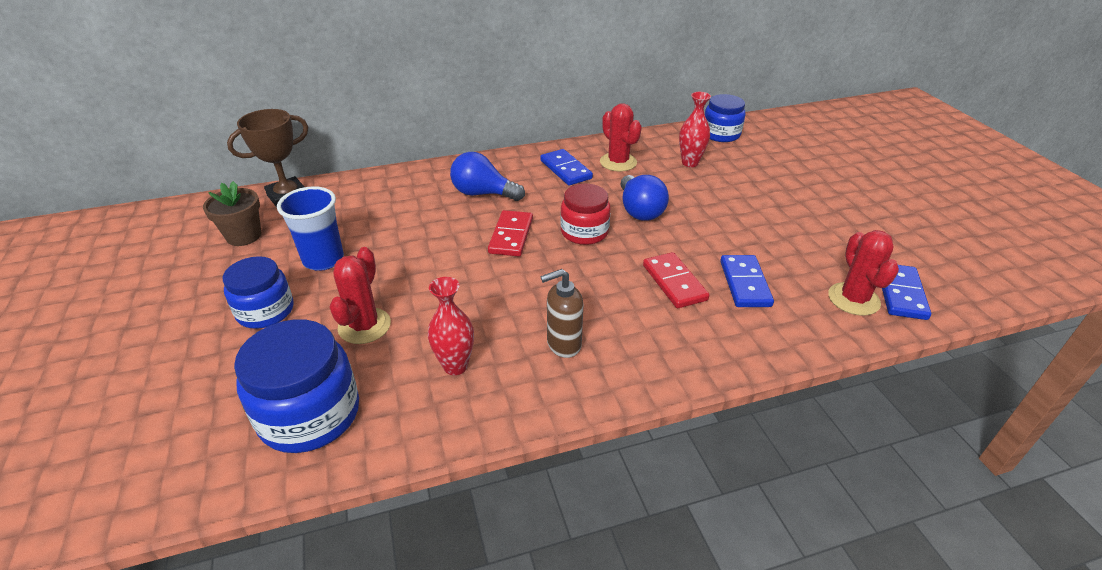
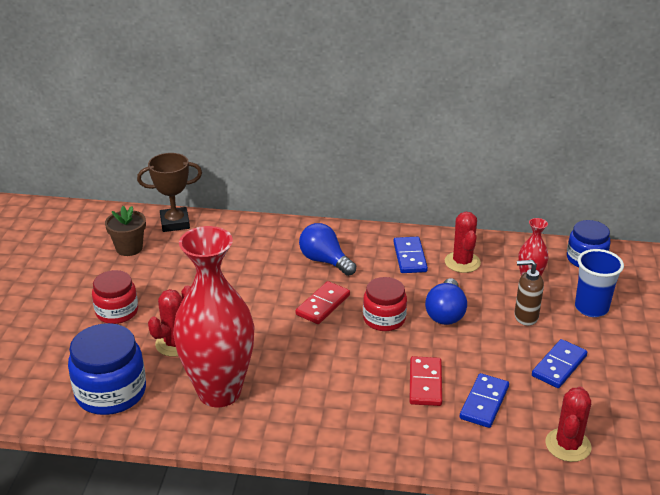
camera: 25 degrees right, 5 degrees down
blue jar [223,256,294,329] -> red jar [92,270,138,324]
blue cup [277,186,344,271] -> blue cup moved to [575,249,624,317]
red vase [428,277,474,375] -> red vase [173,226,254,407], size x2.29
brown soap dispenser [541,269,584,358] -> brown soap dispenser moved to [514,260,544,326]
blue domino [882,265,931,320] -> blue domino moved to [532,339,587,388]

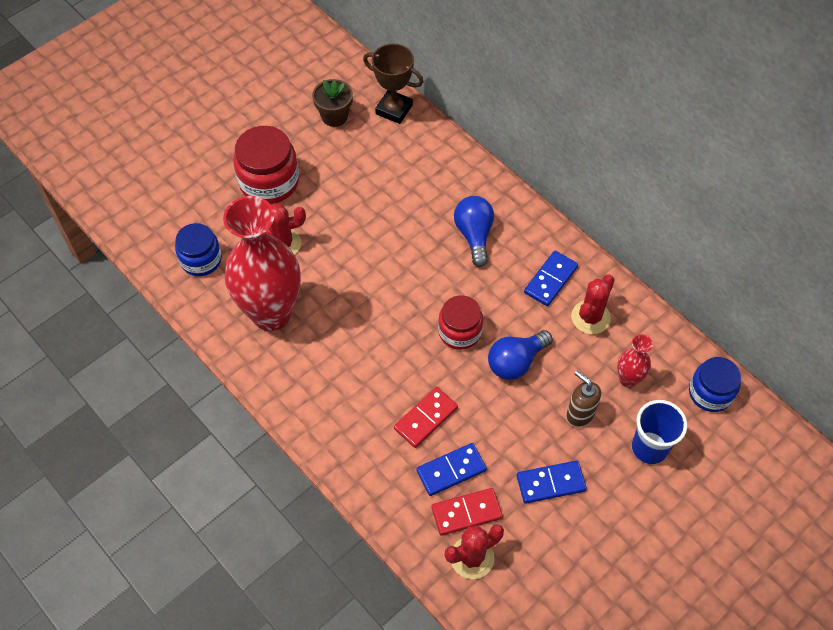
camera: 40 degrees right, 25 degrees up
blue jar [68,323,146,415] -> blue jar [175,223,222,276], size x0.66
red jar [92,270,138,324] -> red jar [233,126,299,204], size x1.51
red domino [296,281,350,324] -> red domino moved to [431,488,503,536]

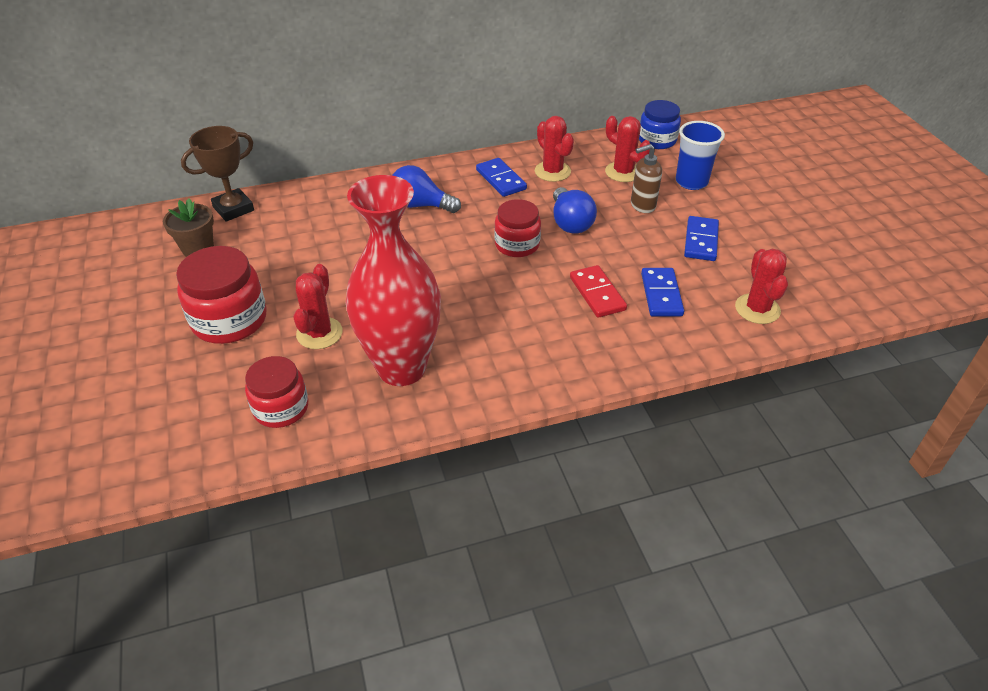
camera: 65 degrees left, 15 degrees down
blue jar [175,223,222,276] -> red jar [245,356,308,428]
red domino [431,488,503,536] -> none
red vase [617,334,653,388] -> red cactus [605,116,650,182]

